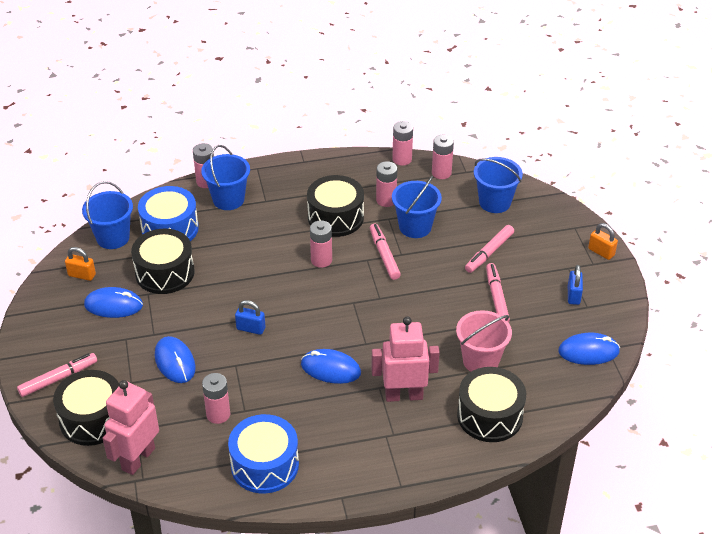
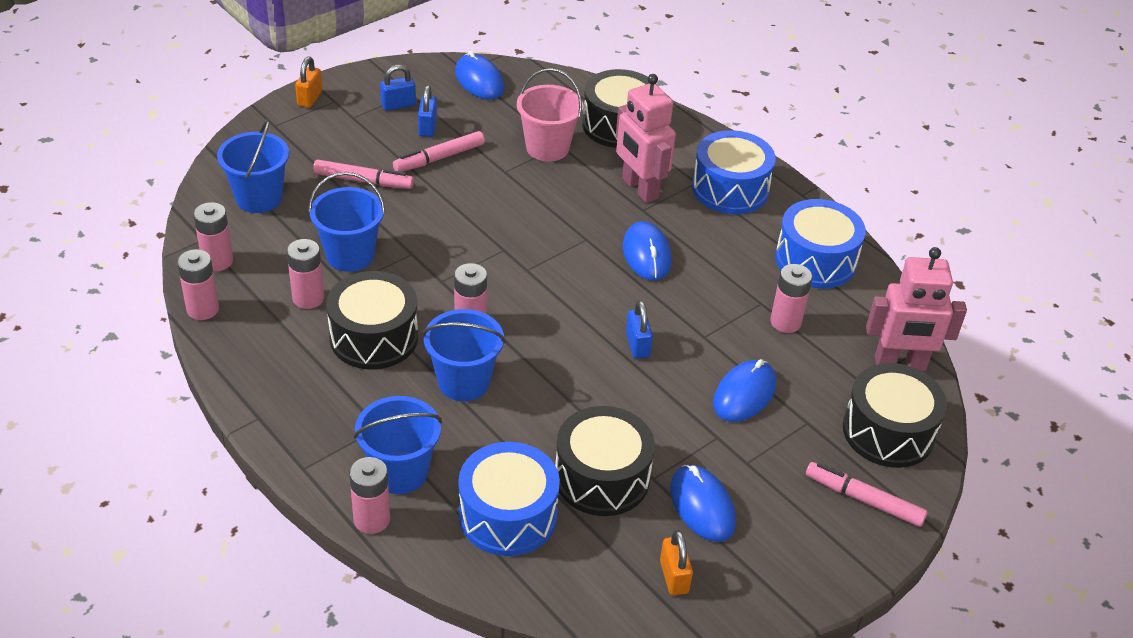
camera: 120 degrees left, 0 degrees up
blue bucket [82,181,133,249] -> blue bucket moved to [422,309,506,401]
pink marker [370,224,401,280] -> none
none -> blue padlock [418,85,437,137]
none -> blue drum [692,130,776,214]

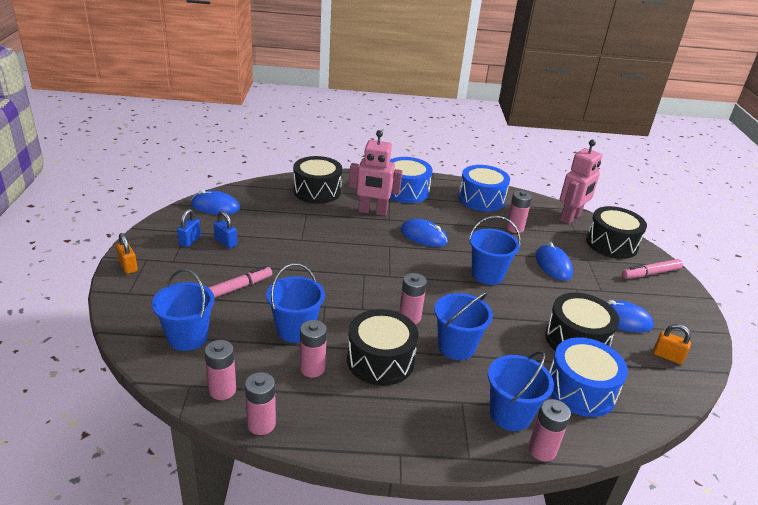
camera: 50 degrees left, 10 degrees down
pink marker [393,131,485,172] -> none
pink bucket [517,68,583,162] -> none
blue padlock [626,300,653,359] -> blue bucket [469,216,521,285]

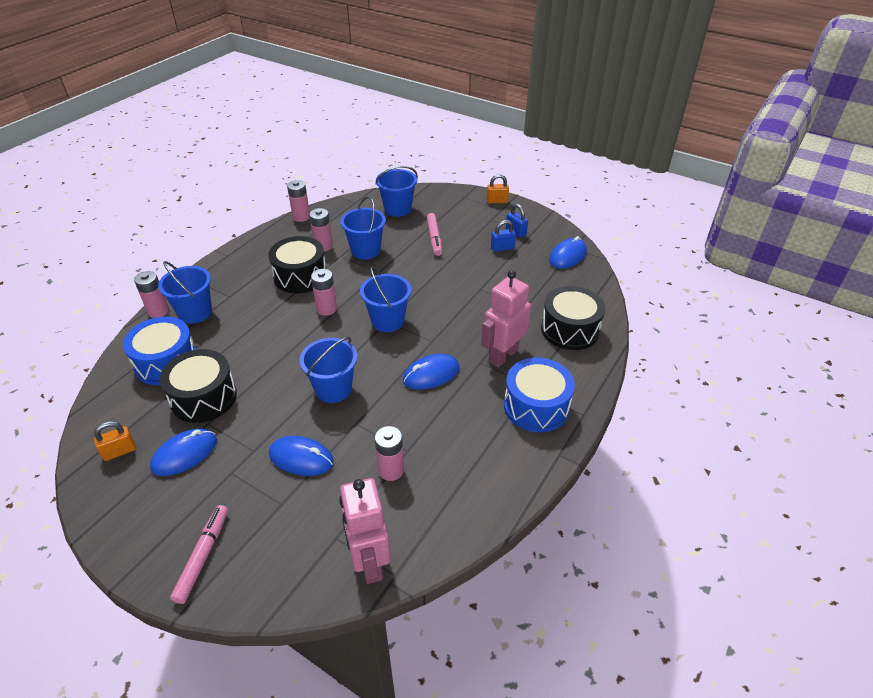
camera: 125 degrees right, 10 degrees up
pink battery [205,340,236,400] -> none
blue bucket [434,292,493,360] -> blue bucket moved to [360,266,411,332]
blue drum [458,165,510,212] -> none
black drum [586,206,647,259] -> none

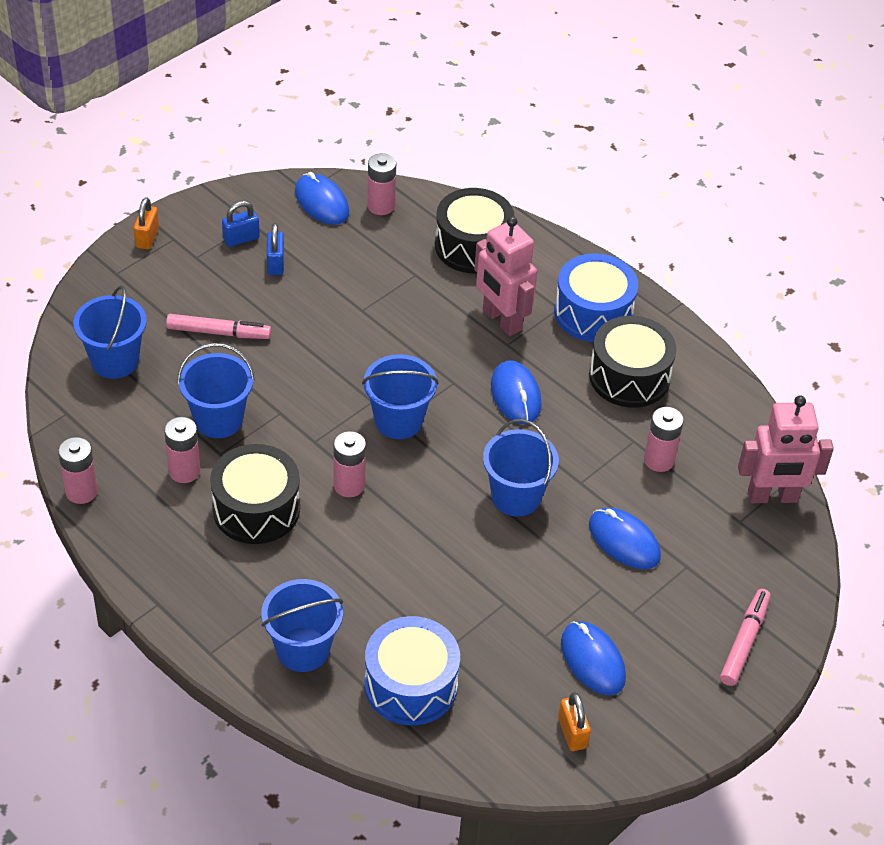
camera: 80 degrees left, 5 degrees up
pink battery [134,271,169,318] -> pink battery moved to [367,153,396,215]
black drum [160,349,237,423] -> black drum moved to [589,316,676,408]
pink marker [170,505,228,604] -> pink marker turned 90 degrees clockwise [720,589,771,686]
blue mouse [269,436,334,476] -> blue mouse turned 75 degrees counterclockwise [589,507,661,569]

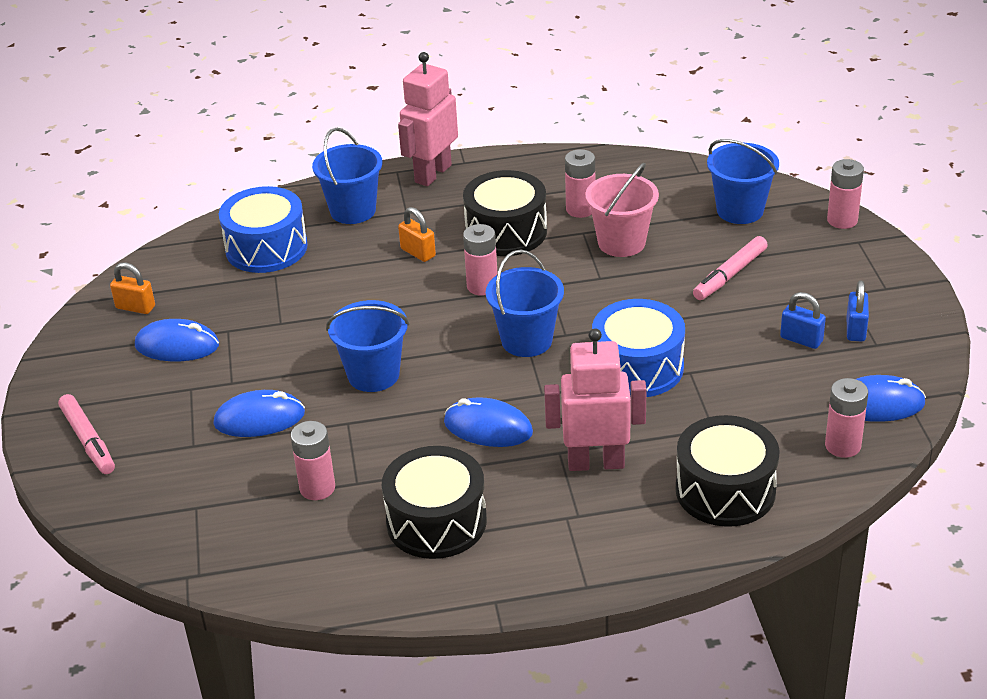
camera: 130 degrees right, 10 degrees down
pink battery [58,437,98,504] -> pink battery moved to [827,159,864,229]
orange padlock [134,197,159,249] -> orange padlock moved to [398,207,436,262]
blue bucket [177,343,255,438] -> pink bucket [586,163,659,257]
blue drum [554,253,638,342] -> blue drum moved to [592,299,685,397]
pink robot [738,395,834,503] -> pink robot moved to [398,52,458,186]

